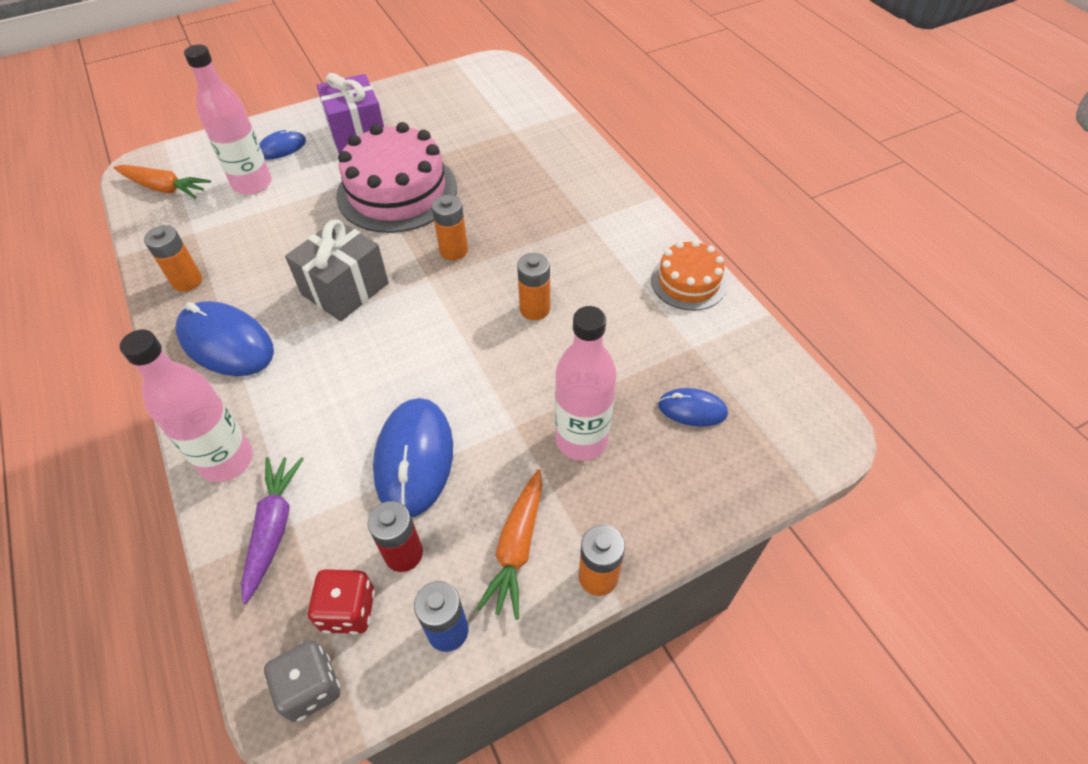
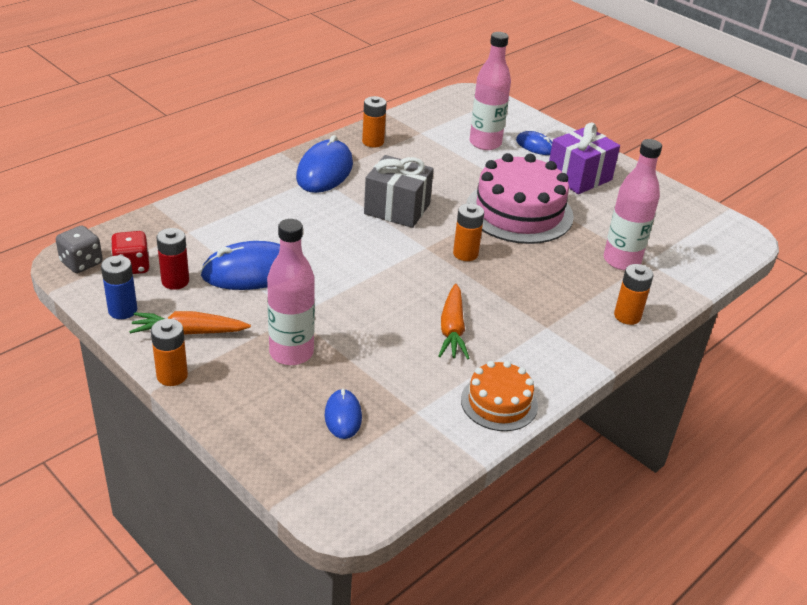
camera: 70 degrees right, 15 degrees down
orange carrot [113,165,211,199] -> orange carrot moved to [439,284,470,359]
pink bottle [120,330,253,482] -> pink bottle moved to [604,139,662,270]
purple carrot [241,457,304,604] -> none
orange battery [517,253,550,320] -> orange battery moved to [614,264,653,325]

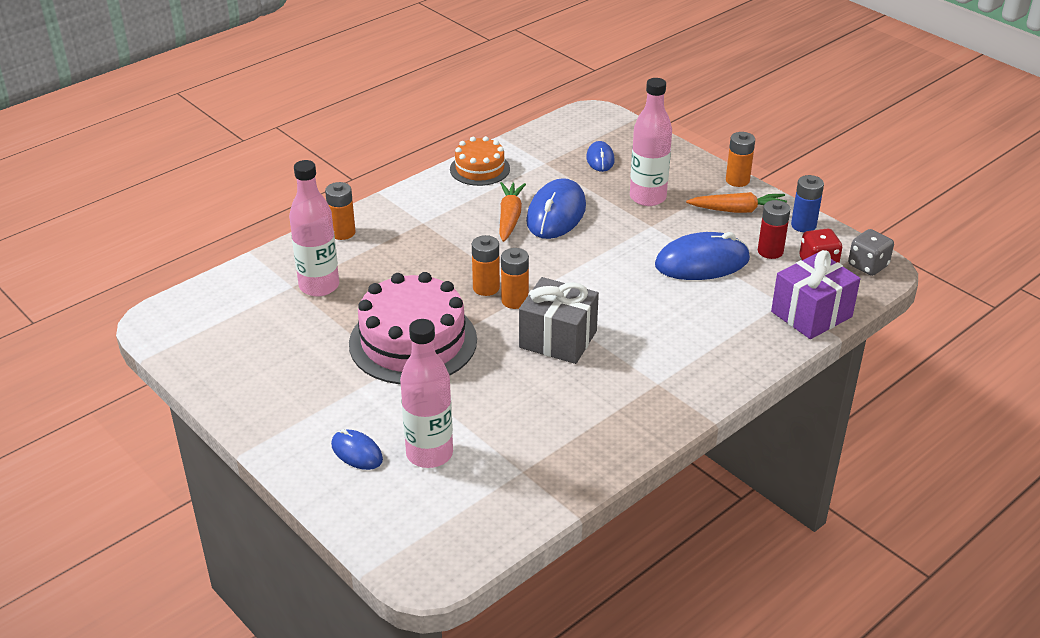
camera: 175 degrees left, 0 degrees up
blue mouse [296,135,353,193] -> blue mouse moved to [526,178,586,239]
orange battery [362,96,387,148] -> orange battery moved to [501,248,529,309]
purple gift [549,123,620,194] -> purple gift moved to [771,250,860,339]

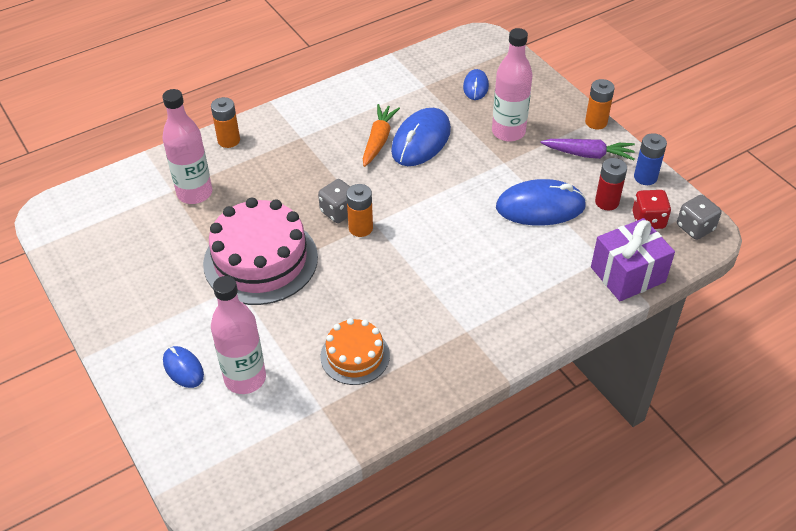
camera: 10 degrees right, 10 degrees up
orange cake [450,136,510,186] -> orange cake moved to [320,318,390,385]
orange battery [472,235,500,296] -> grey dice [318,179,350,223]
grey gift [519,277,599,364] -> none
orange carrot [686,192,787,213] -> purple carrot [541,139,635,160]

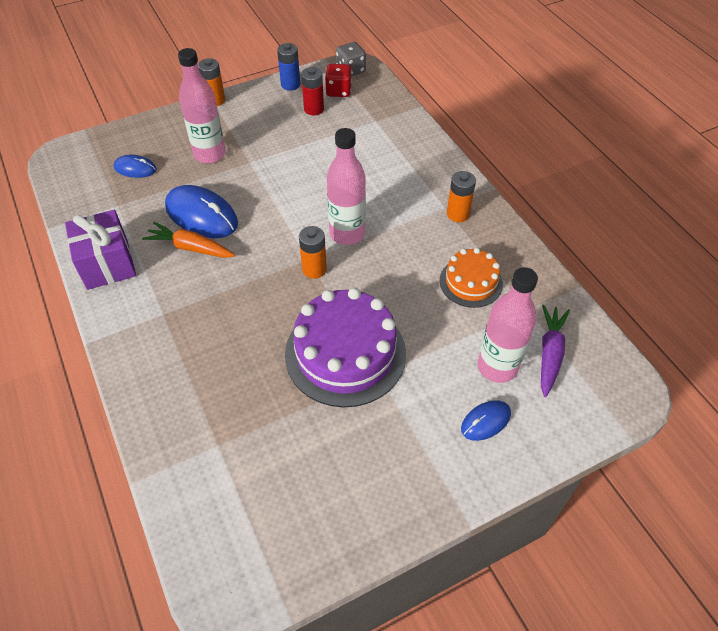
camera: 85 degrees left, 5 degrees up
pink bottle [162,89,212,204] -> pink bottle moved to [327,128,366,245]
pink cake [203,198,318,305] -> purple cake [285,288,406,407]
orange battery [211,97,240,148] -> orange battery moved to [447,171,476,222]
grey dice [318,179,350,223] -> none
blue mouse [496,179,586,226] -> none
purple carrot [541,139,635,160] -> purple carrot moved to [541,305,570,397]
purple gift [591,218,675,301] -> purple gift moved to [65,210,136,290]

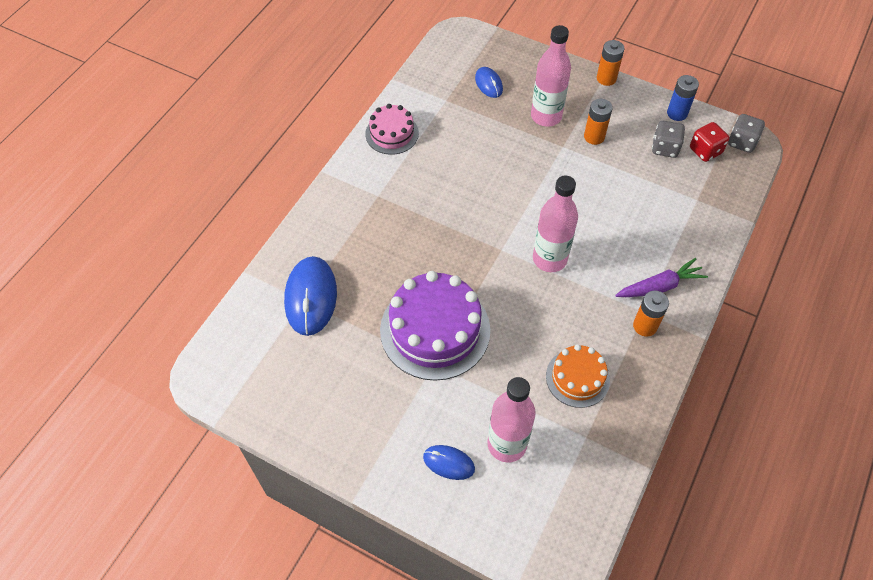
camera: 55 degrees right, 5 degrees up
purple gift [65,210,136,290] -> pink cake [365,104,419,155]
orange carrot [142,222,235,258] -> none
blue mouse [165,185,238,238] -> blue mouse moved to [284,256,337,336]
orange battery [299,226,327,279] -> orange battery moved to [584,99,613,145]
red battery [301,67,324,115] -> grey dice [652,121,685,158]
purple carrot [541,305,570,397] -> purple carrot moved to [615,258,708,297]

